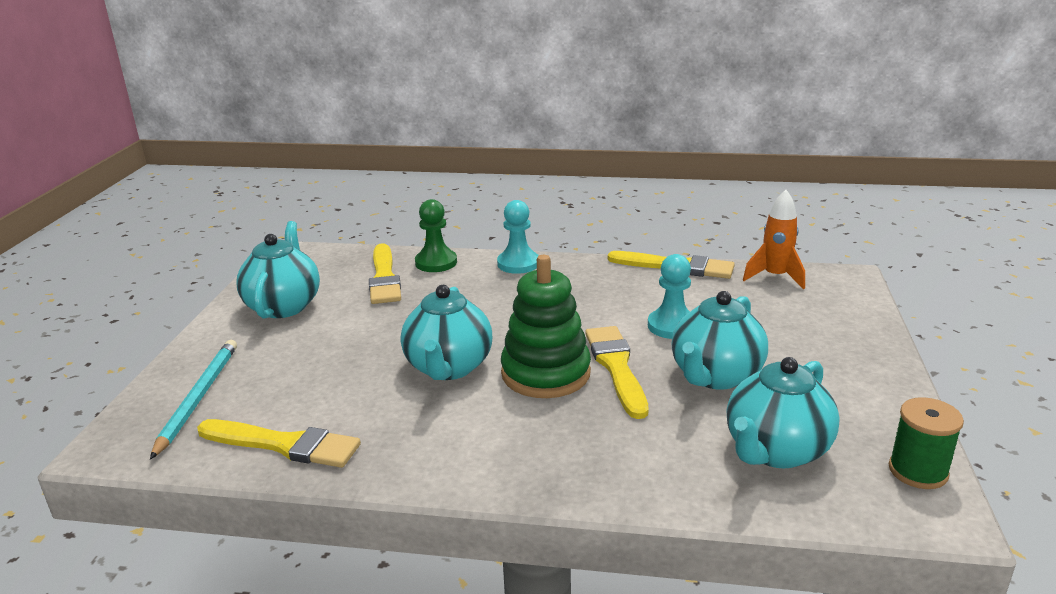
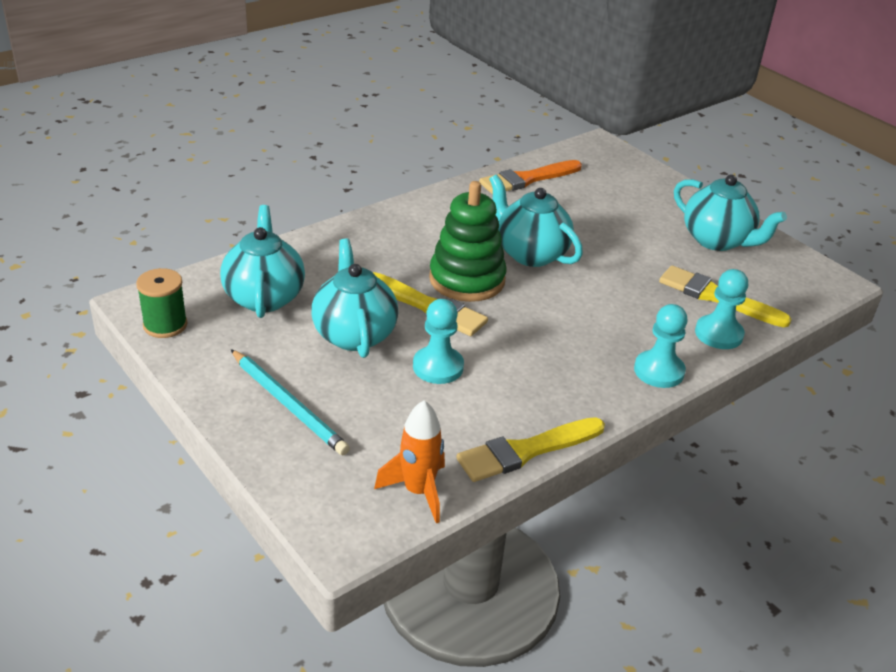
camera: 130 degrees right, 10 degrees up
turquoise pencil [150,340,237,460] -> turquoise pencil moved to [231,349,350,455]
yellow brush [197,419,361,468] -> orange brush [479,160,582,194]
green pawn [415,199,457,272] -> turquoise pawn [695,269,748,349]

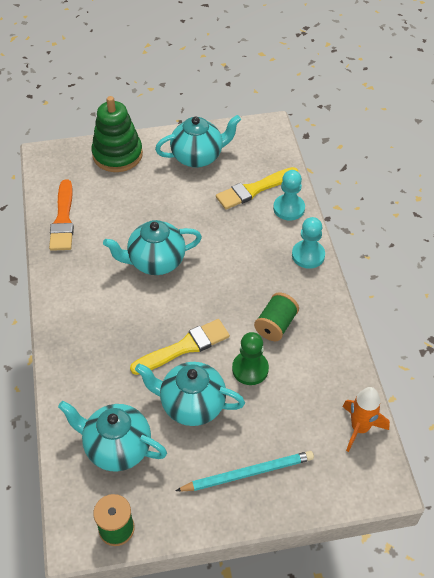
camera: 60 degrees left, 15 degrees up
turquoise pawn [413,299,464,384] -> green pawn [232,332,269,385]
green stacking toy [429,181,507,302] -> green stacking toy moved to [91,96,143,172]
yellow brush [456,417,605,482] -> none
none -> green spool [254,292,299,341]

